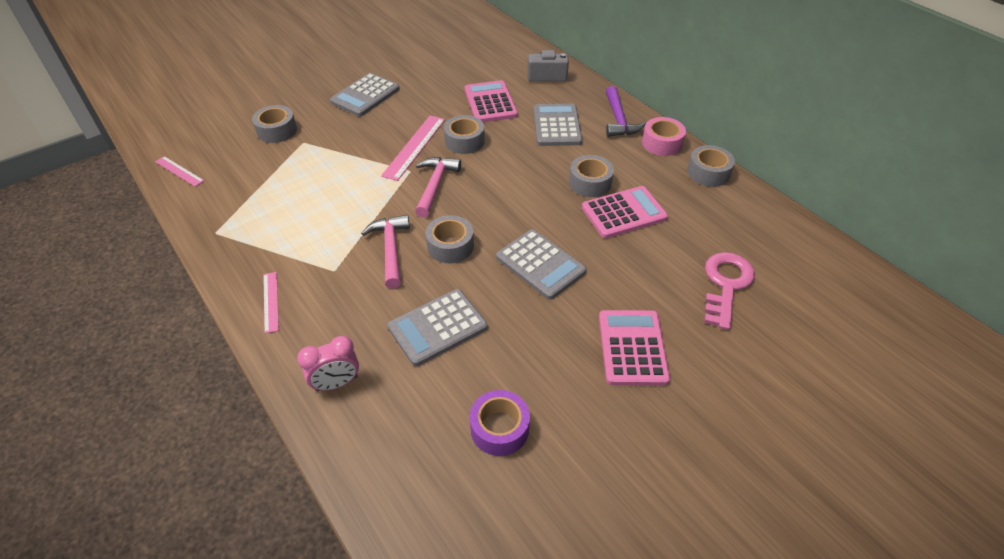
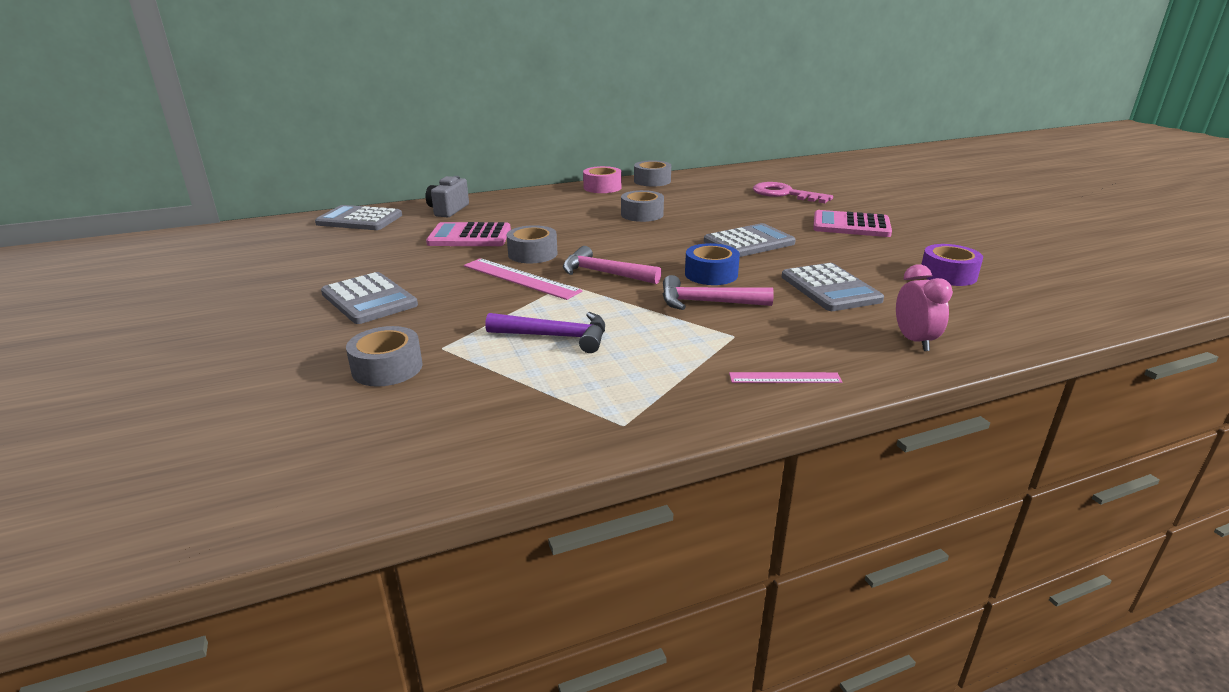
camera: 75 degrees left, 20 degrees down
pink ruler [155,156,204,187] -> none
grey tape [426,215,474,263] -> blue tape [685,243,740,285]
grey calculator [533,104,582,146] -> grey calculator moved to [315,205,402,230]
pink calculator [582,186,668,238] -> none
purple hammer [606,86,646,137] -> purple hammer moved to [485,312,605,353]

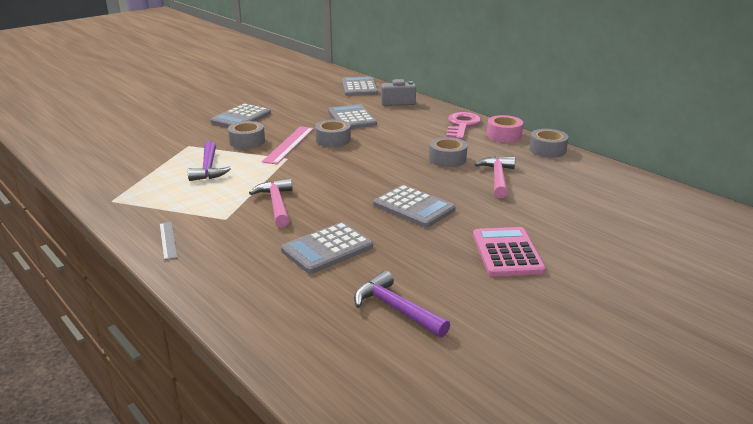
camera: 70 degrees right, 0 degrees up
grey tape [346,326,423,387] -> grey tape moved to [228,121,265,149]
pink calculator [426,222,511,246] -> grey calculator [328,104,377,129]
pink hammer [563,246,662,284] -> pink hammer moved to [474,156,515,198]
blue tape [685,243,740,285] -> none
pink ruler [729,372,842,383] -> grey ruler [160,222,177,260]
pink key [753,182,833,203] -> pink key moved to [447,112,481,140]
pink clock [896,264,953,351] -> none
purple tape [921,244,983,286] -> purple hammer [354,271,450,338]

